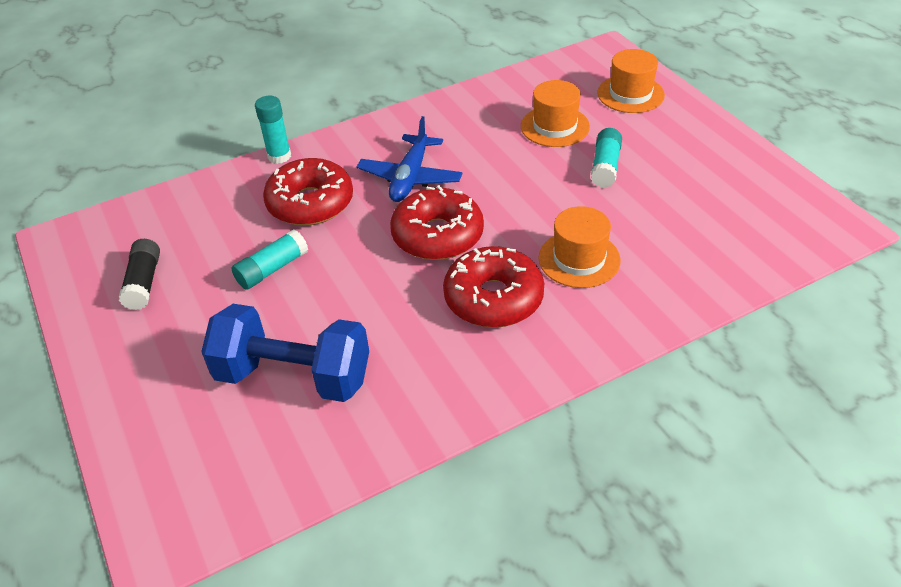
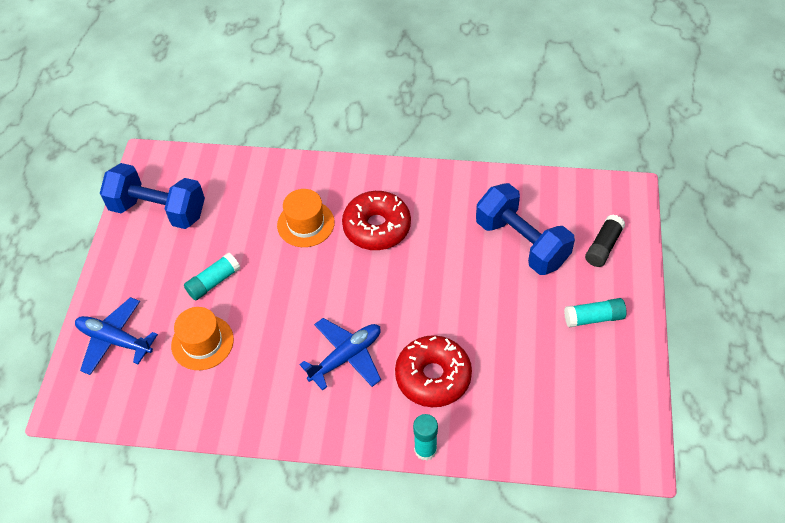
camera: 145 degrees left, 10 degrees up
black glue stick [119,239,160,310] -> black glue stick moved to [585,215,626,267]
turquoise glue stick [231,229,308,290] -> turquoise glue stick moved to [564,298,627,328]
red donut [390,185,484,260] -> none
orange hat [597,49,665,113] -> blue plane [75,297,158,375]
none -> blue dumbbell [100,163,205,229]

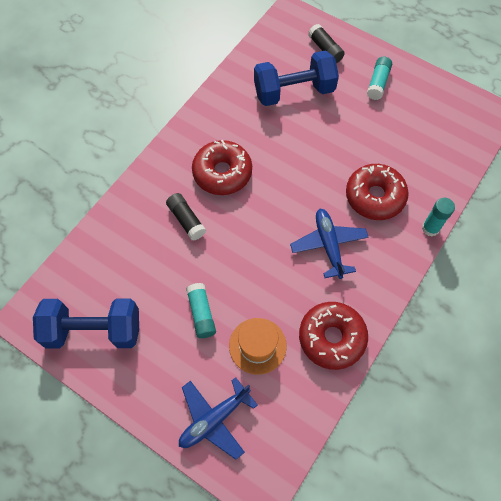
camera: 65 degrees left, 10 degrees up
blue dumbbell [100,163,205,229] -> blue dumbbell turned 45 degrees clockwise [33,298,139,348]
orange hat [277,189,335,247] -> black glue stick [166,193,206,241]
none -> red donut [299,302,368,370]

